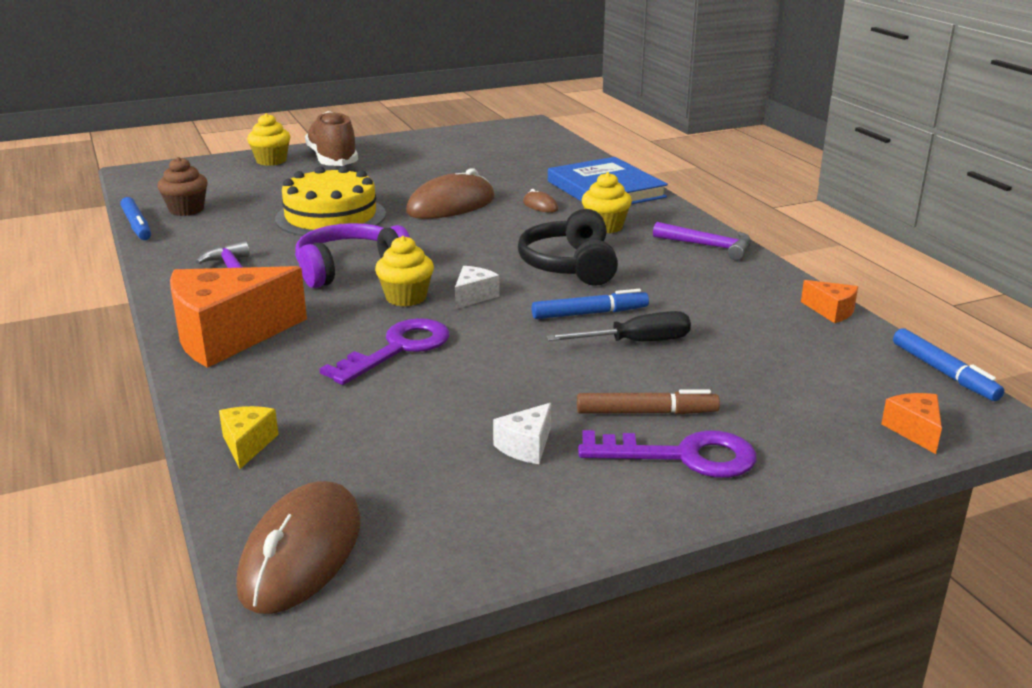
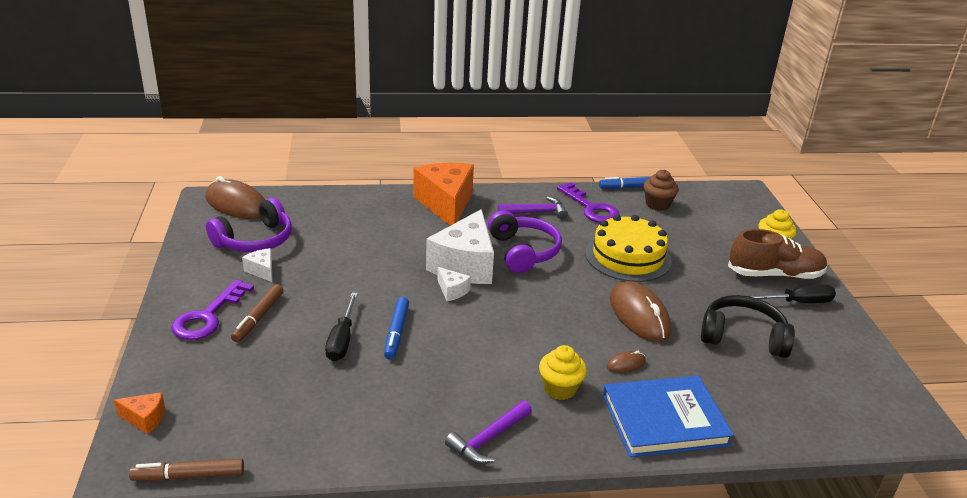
camera: 105 degrees right, 5 degrees up
yellow cheese [219,406,279,469] -> none
purple key [319,318,450,385] -> purple key moved to [557,182,620,223]
yellow cupcake [375,236,434,306] -> white cheese [426,209,494,284]
black headphones [518,209,618,286] -> black headphones moved to [701,295,795,358]
orange cheese [801,280,858,323] -> none
blue marker [893,328,1004,401] -> brown marker [129,458,244,481]
none -> purple headphones [206,197,292,252]
none -> black screwdriver [749,284,836,303]

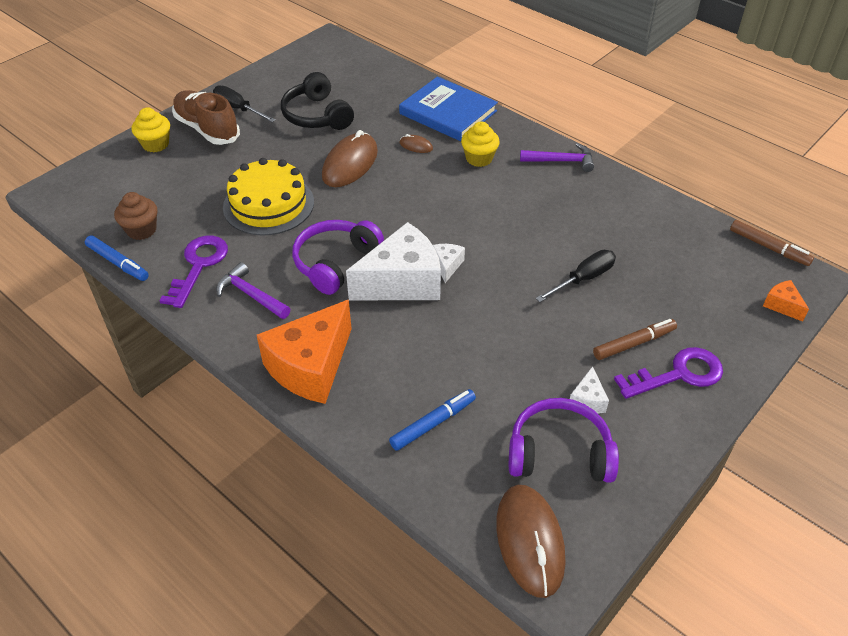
camera: 130 degrees left, 15 degrees up
blue marker [384,297,409,359] -> blue marker moved to [389,389,476,451]

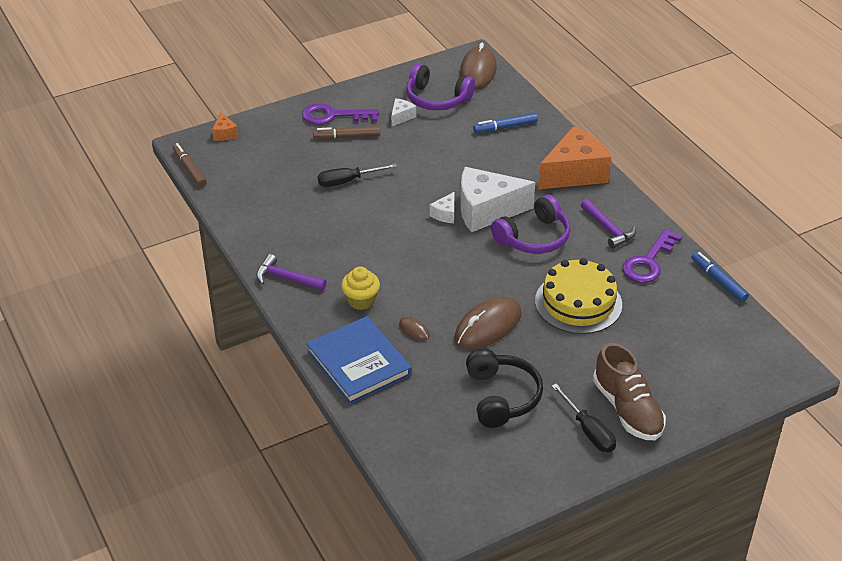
camera: 160 degrees left, 5 degrees down
brown cupcake [114,192,158,240] -> none
yellow cupcake [132,108,170,153] -> none

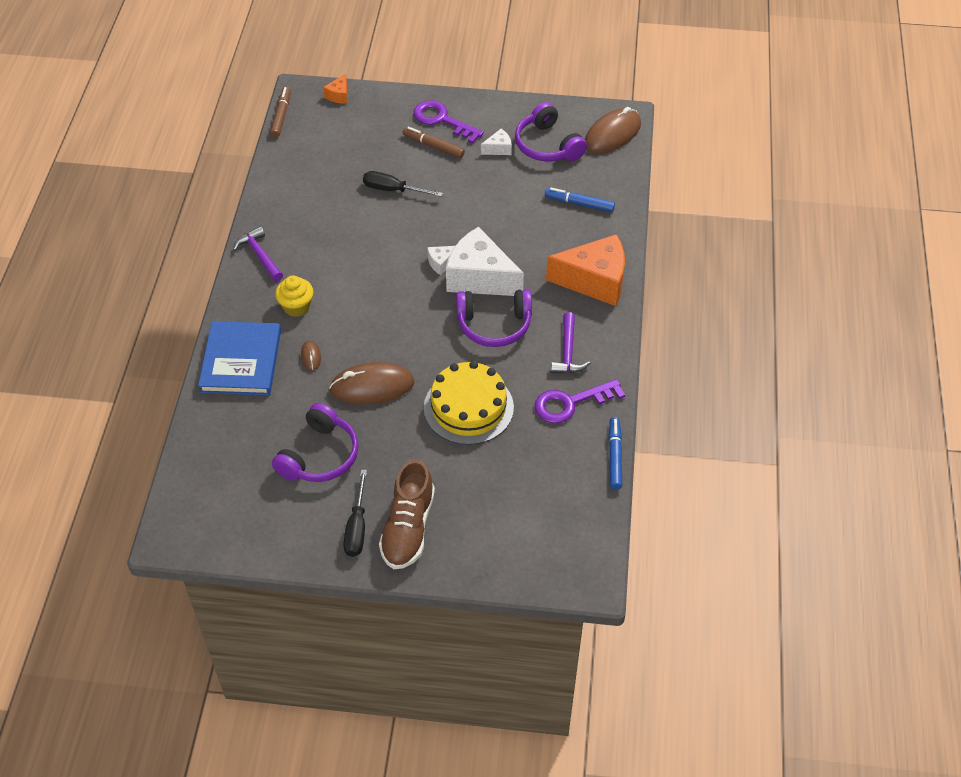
camera: 35 degrees right, 10 degrees up
black headphones [466,349,543,428] -> purple headphones [272,403,359,482]

